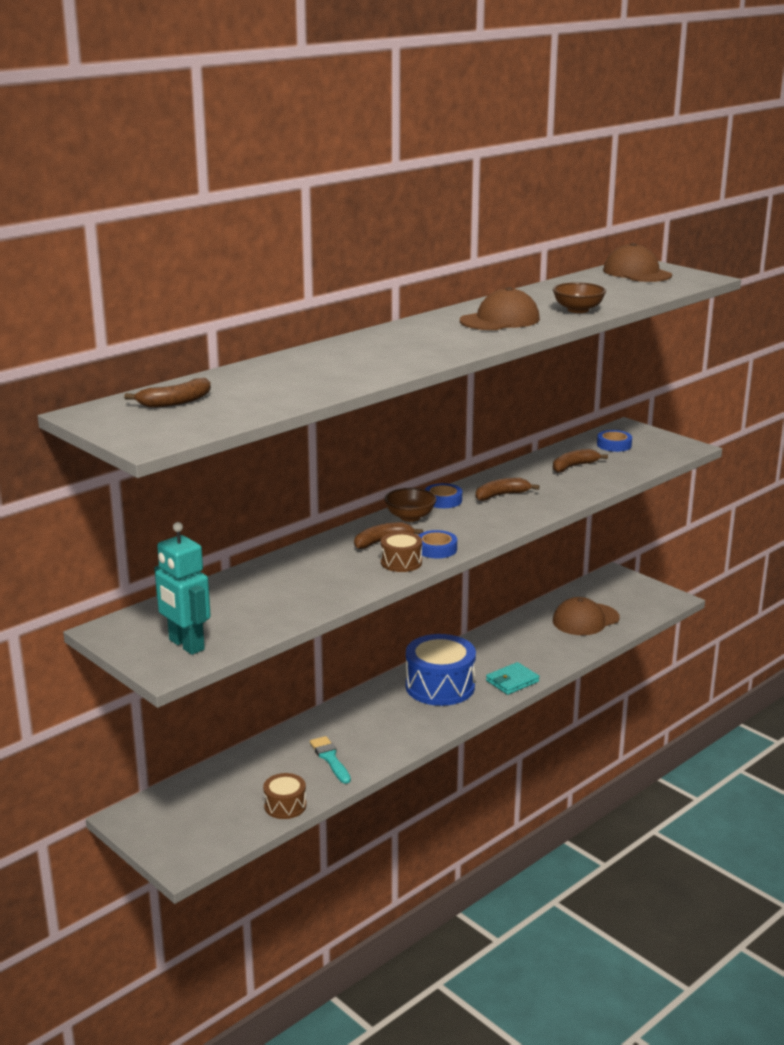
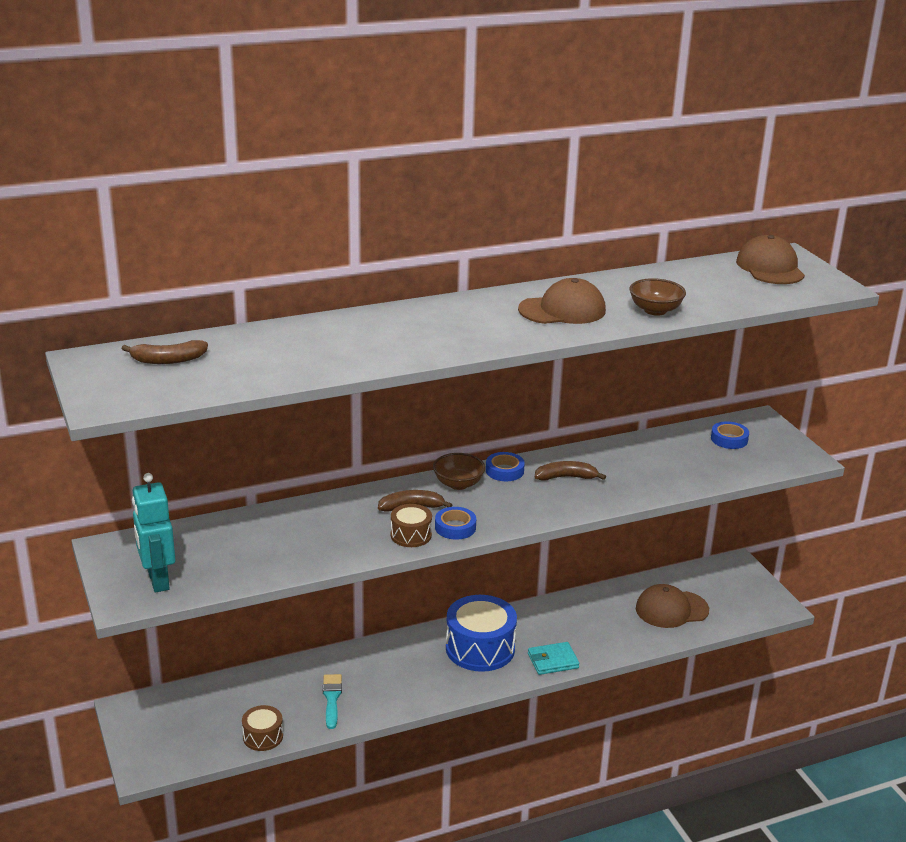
camera: 20 degrees right, 5 degrees up
brown banana [553,449,608,473] -> none

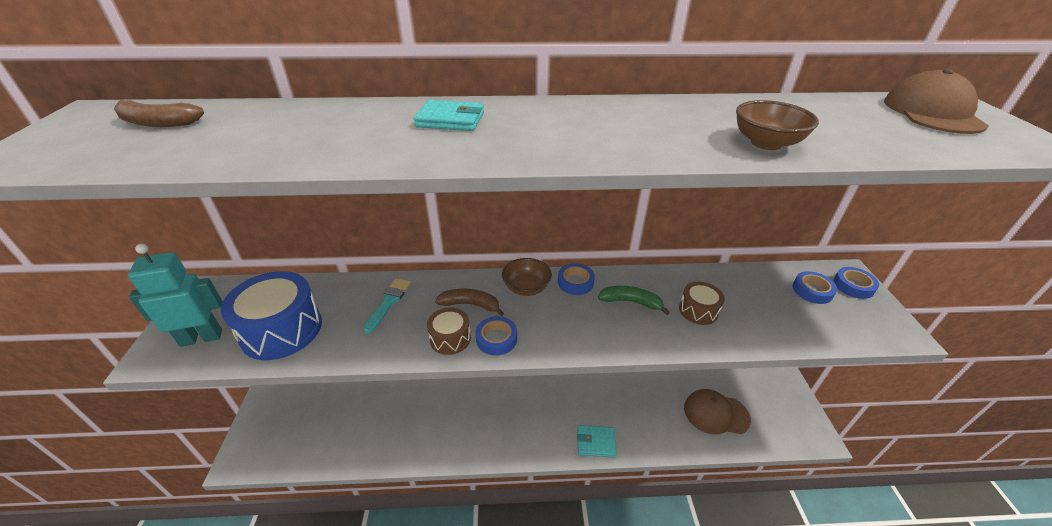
camera: 20 degrees right, 10 degrees up
turquoise robot [132,473,175,593] -> turquoise robot turned 75 degrees clockwise [128,244,223,347]
brown drum [242,705,283,751] -> brown drum moved to [679,282,725,325]
turquoise brush [323,674,342,729] -> turquoise brush moved to [363,278,411,334]
blue drum [446,595,517,672] -> blue drum moved to [221,271,322,360]
brown cap [518,278,606,324] -> none
brown banana [535,461,606,481] -> green banana [598,286,670,315]
none -> turquoise wallet [414,100,484,131]
none -> blue tape [833,267,879,299]

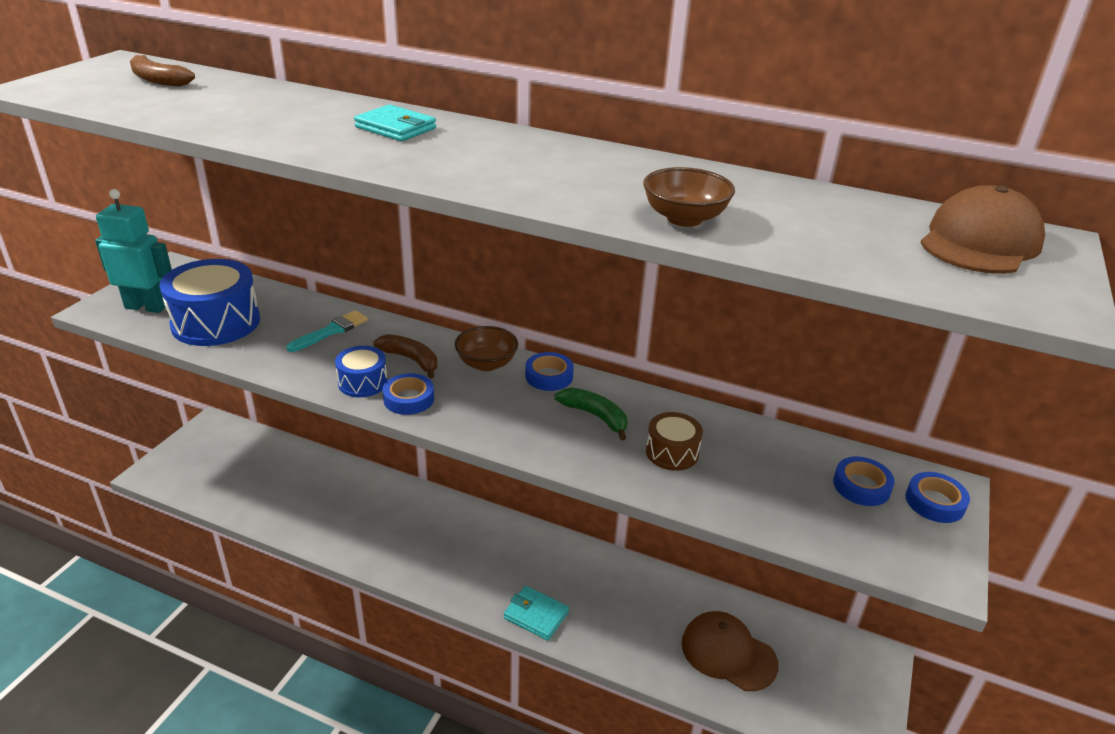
camera: 25 degrees right, 5 degrees down
brown drum [427,307,471,355] -> blue drum [335,346,388,397]

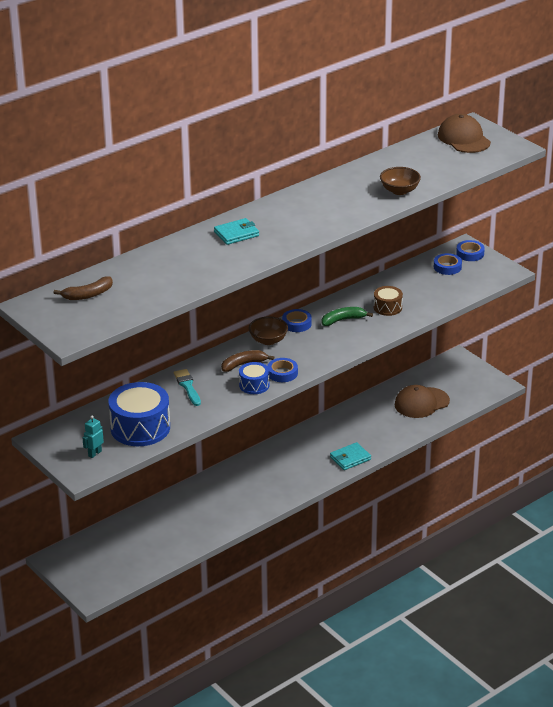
camera: 60 degrees left, 0 degrees up
turquoise robot [95,189,172,313] -> turquoise robot [82,416,104,458], size x0.51

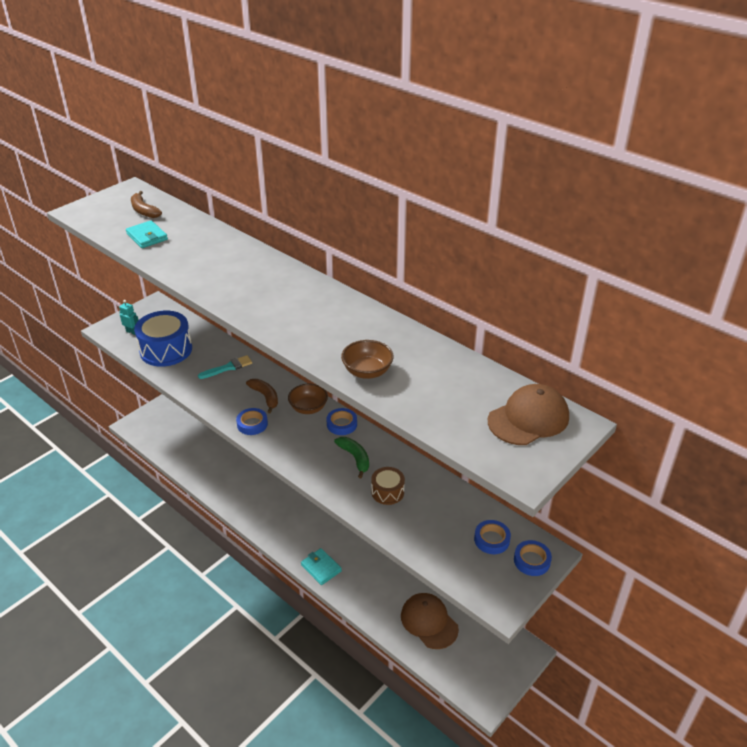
camera: 80 degrees right, 5 degrees up
turquoise wallet [214,218,259,245] -> turquoise wallet moved to [126,221,168,248]
blue drum [239,362,270,394] -> none

